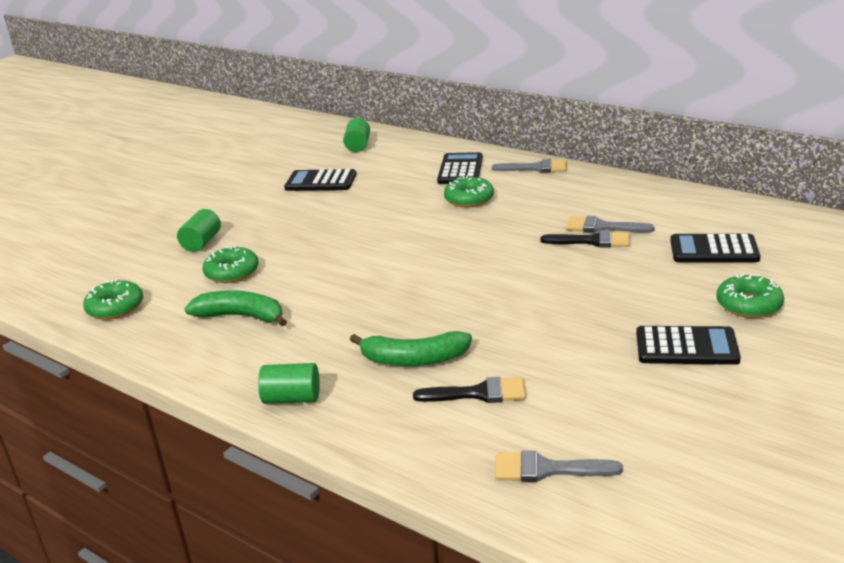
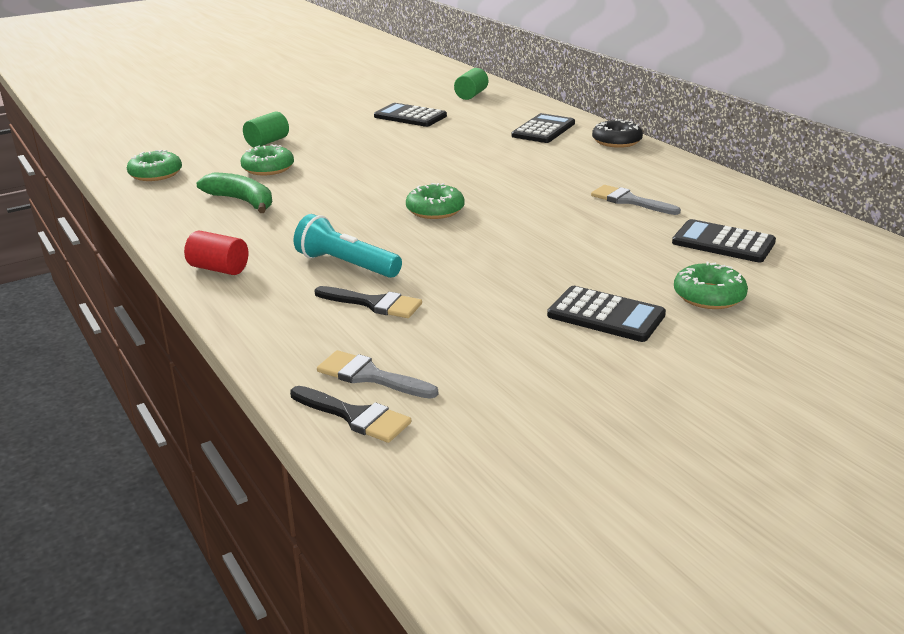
camera: 20 degrees right, 0 degrees up
green cylinder [258,363,320,404] -> red cylinder [184,231,248,275]
green banana [350,331,472,366] -> turquoise flashlight [294,214,402,278]
green donut [444,176,494,208] -> green donut moved to [406,183,464,219]
grey brush [492,159,567,173] -> black donut [592,119,643,148]
black brush [540,230,630,248] -> black brush moved to [290,386,411,443]

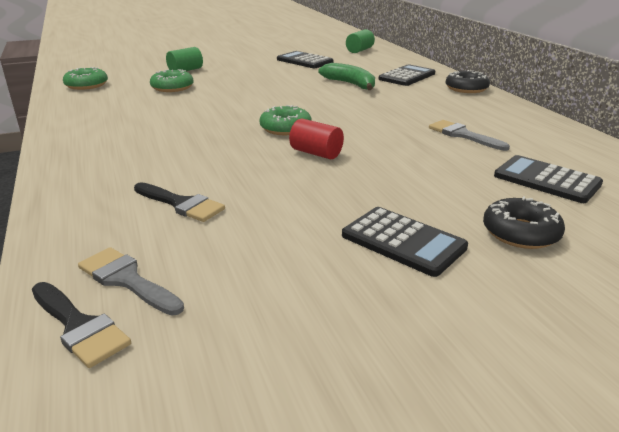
camera: 10 degrees right, 0 degrees up
red cylinder [184,231,248,275] -> red cylinder moved to [289,118,344,159]
green banana [197,172,272,213] -> green banana moved to [319,63,375,90]
turquoise flashlight [294,214,402,278] -> none
green donut [674,262,748,309] -> black donut [483,196,565,249]

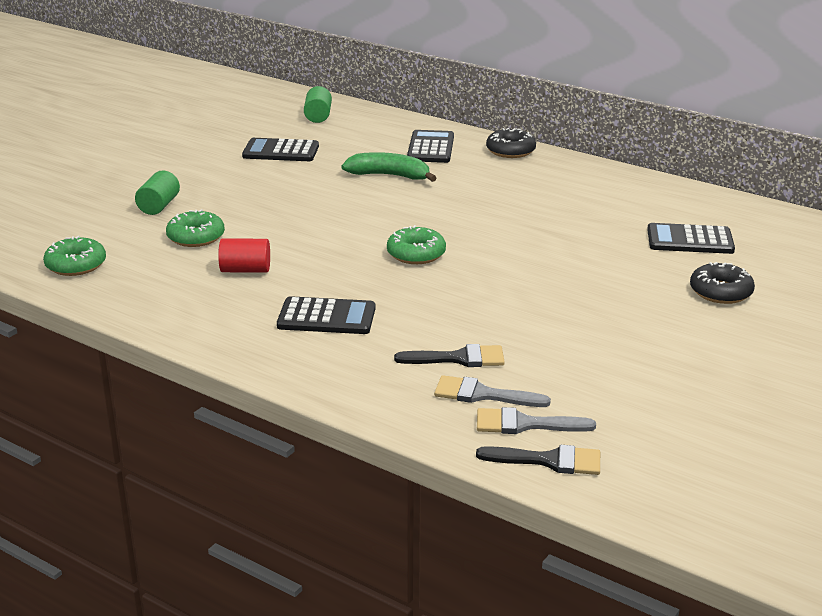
camera: 35 degrees left, 0 degrees up
red cylinder [289,118,344,159] -> red cylinder moved to [218,238,270,273]
black calculator [342,207,468,277] -> black calculator moved to [277,296,375,334]
grey brush [429,120,510,151] -> grey brush moved to [434,375,551,407]

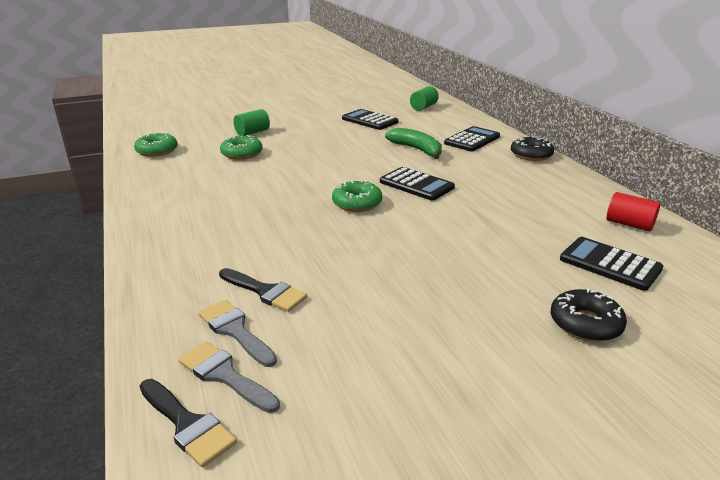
camera: 35 degrees right, 0 degrees up
red cylinder [218,238,270,273] -> red cylinder moved to [607,192,660,232]
black calculator [277,296,375,334] -> black calculator moved to [380,167,455,201]

